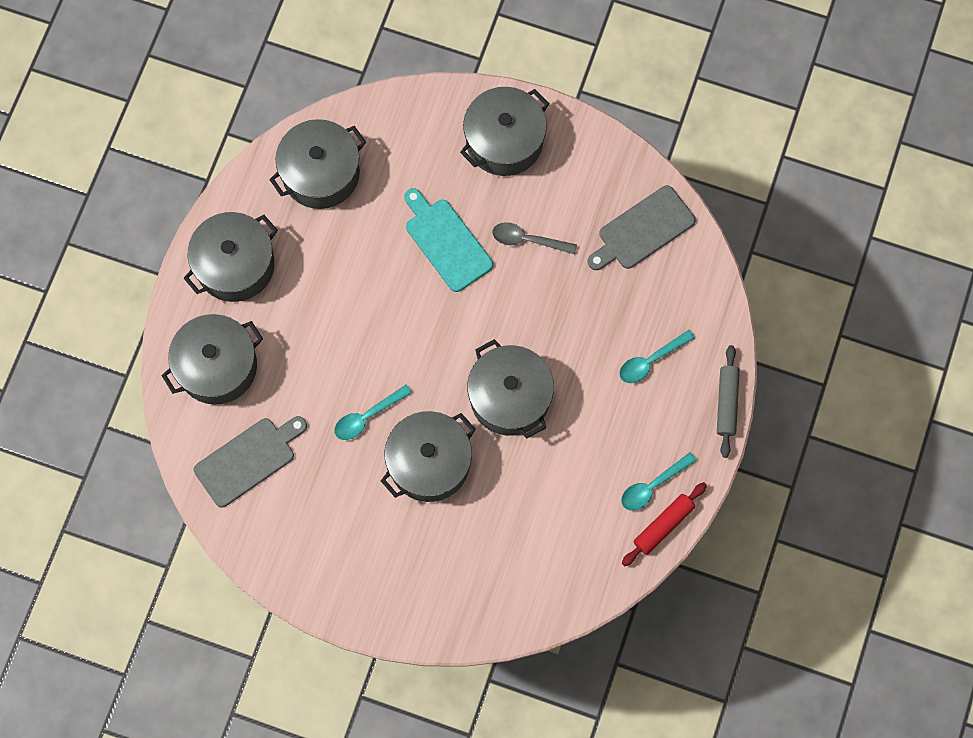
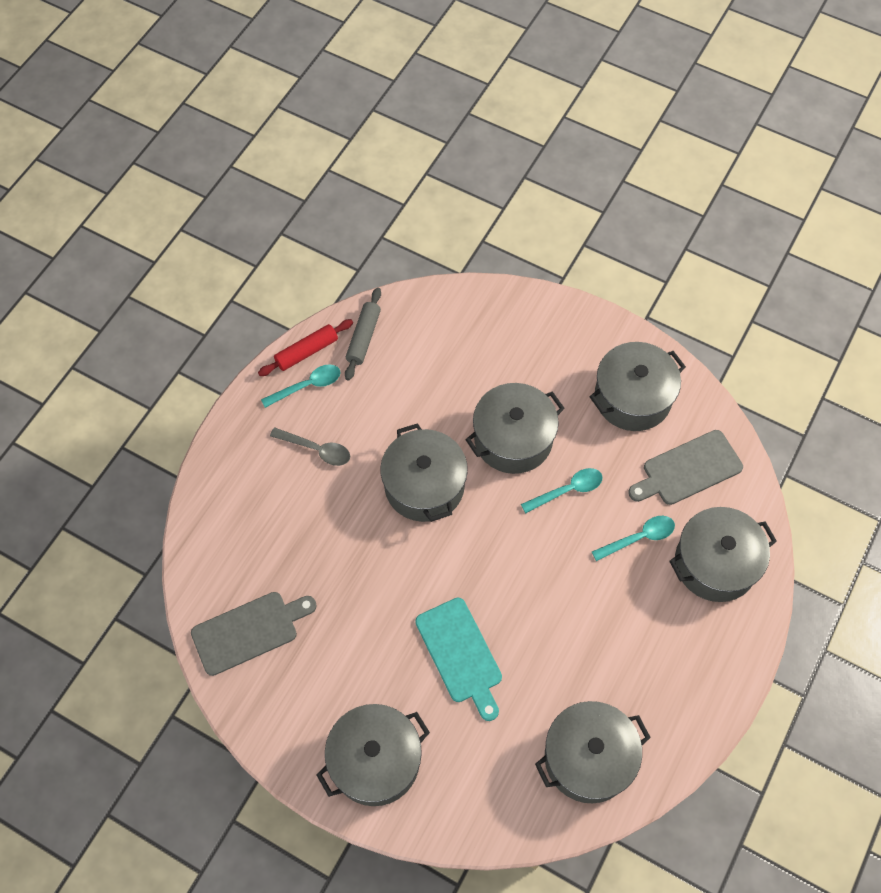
camera: 170 degrees left, 10 degrees down
grey pot [184,212,278,302] -> grey pot moved to [590,342,686,431]
grey spoon [492,222,577,254] -> grey spoon moved to [270,427,350,466]
turquoise spoon [620,330,695,383] -> turquoise spoon moved to [592,516,675,561]
grey rolling pin [717,345,740,458] -> grey rolling pin moved to [345,288,381,380]

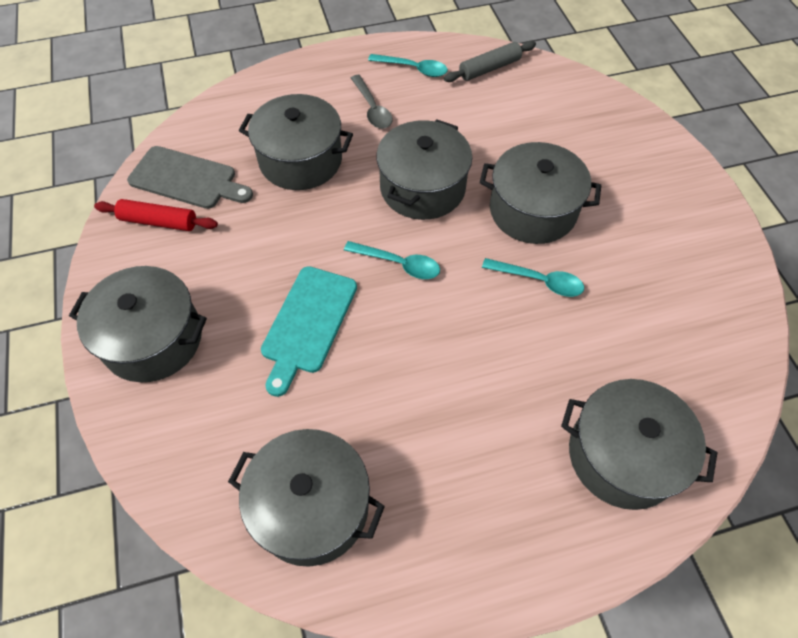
camera: 45 degrees right, 5 degrees down
red rolling pin [258,319,353,376] -> red rolling pin moved to [94,199,218,231]
grey pot [590,342,686,431] -> grey pot moved to [239,94,353,190]
turquoise spoon [592,516,675,561] -> turquoise spoon moved to [344,241,440,279]
grey cutting board [628,430,743,505] -> none

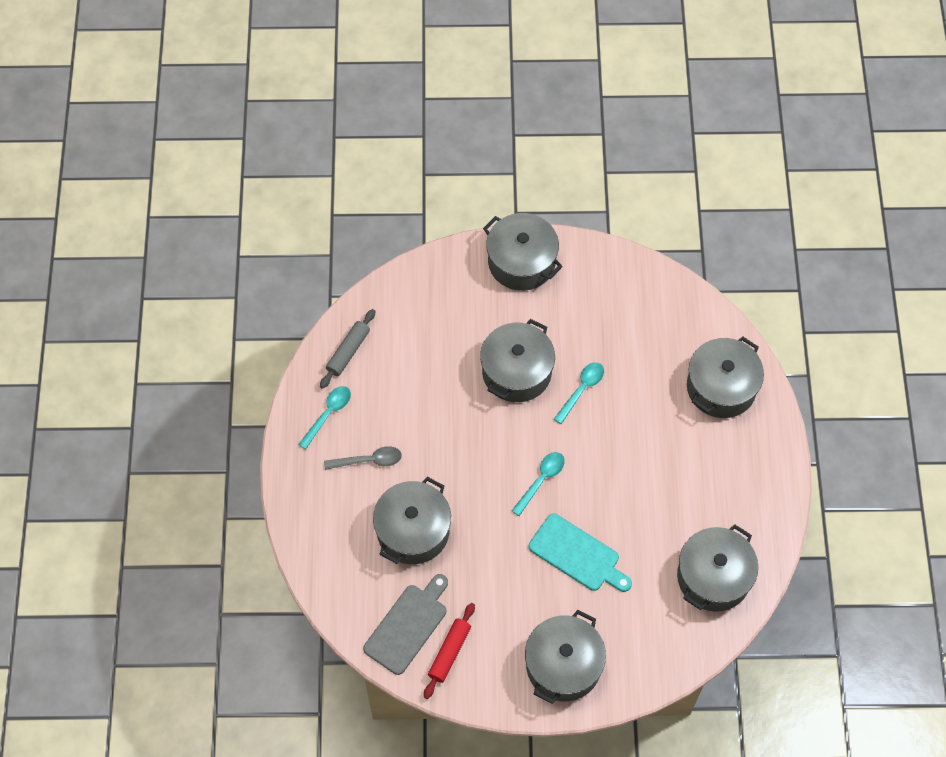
camera: 75 degrees left, 5 degrees up
grey pot [376,119,472,220] -> grey pot moved to [483,213,563,291]
grey rolling pin [444,41,536,82] -> grey rolling pin turned 45 degrees clockwise [320,309,375,389]

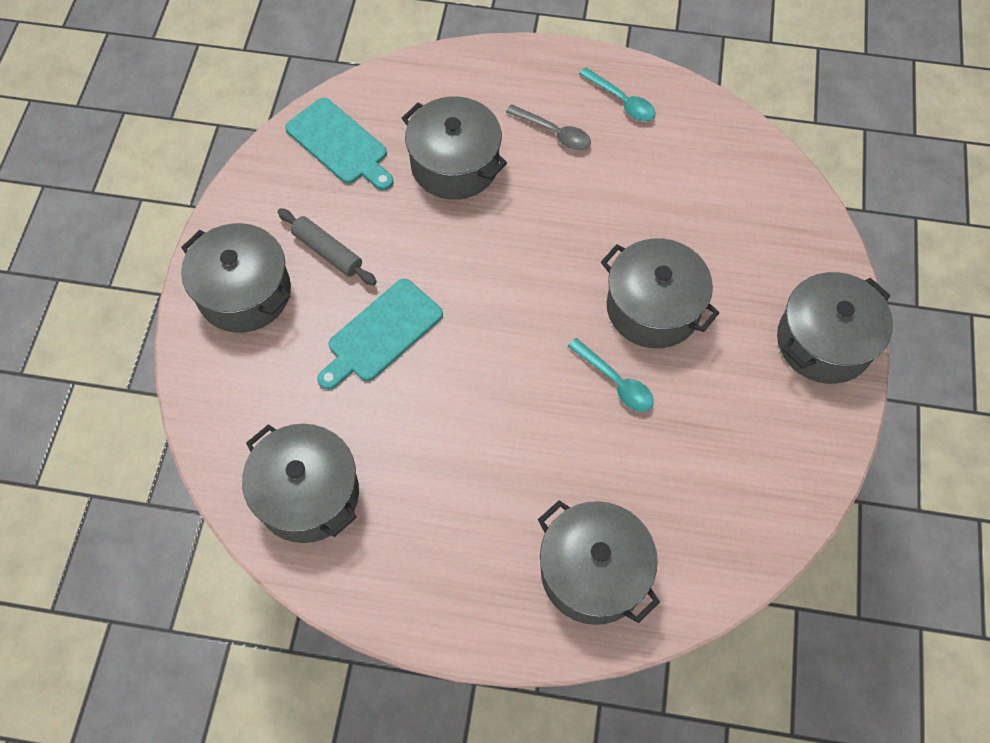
camera: 100 degrees right, 0 degrees up
grey rolling pin [320,309,375,389] -> grey rolling pin moved to [278,208,377,285]
grey spoon [324,446,402,470] -> grey spoon turned 60 degrees counterclockwise [506,104,591,150]
grey cutting board [363,574,448,675] -> turquoise cutting board [285,98,394,190]
red rolling pin [424,603,475,699] -> none
turquoise spoon [512,452,565,516] -> none

